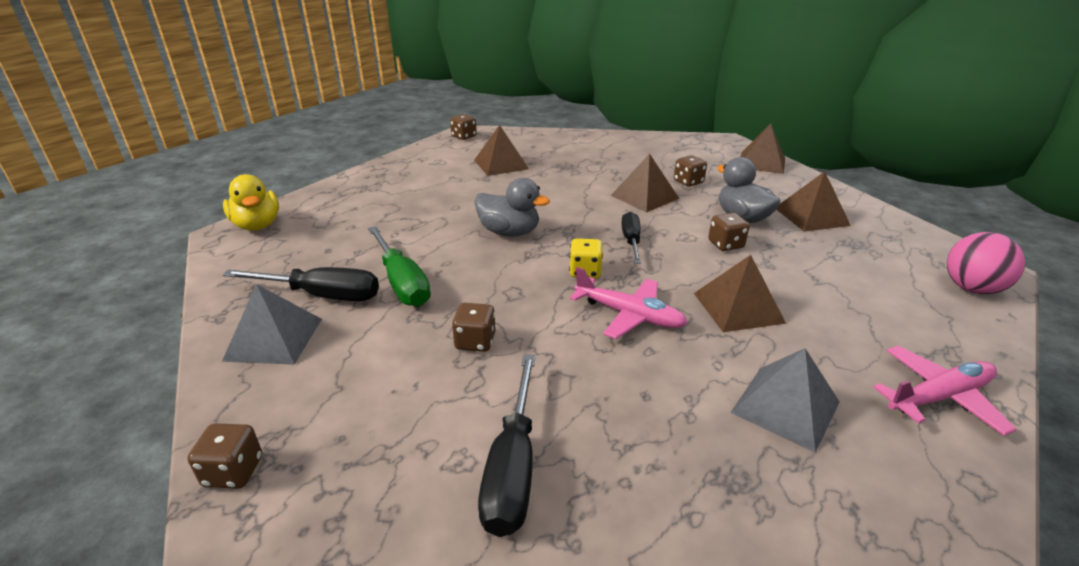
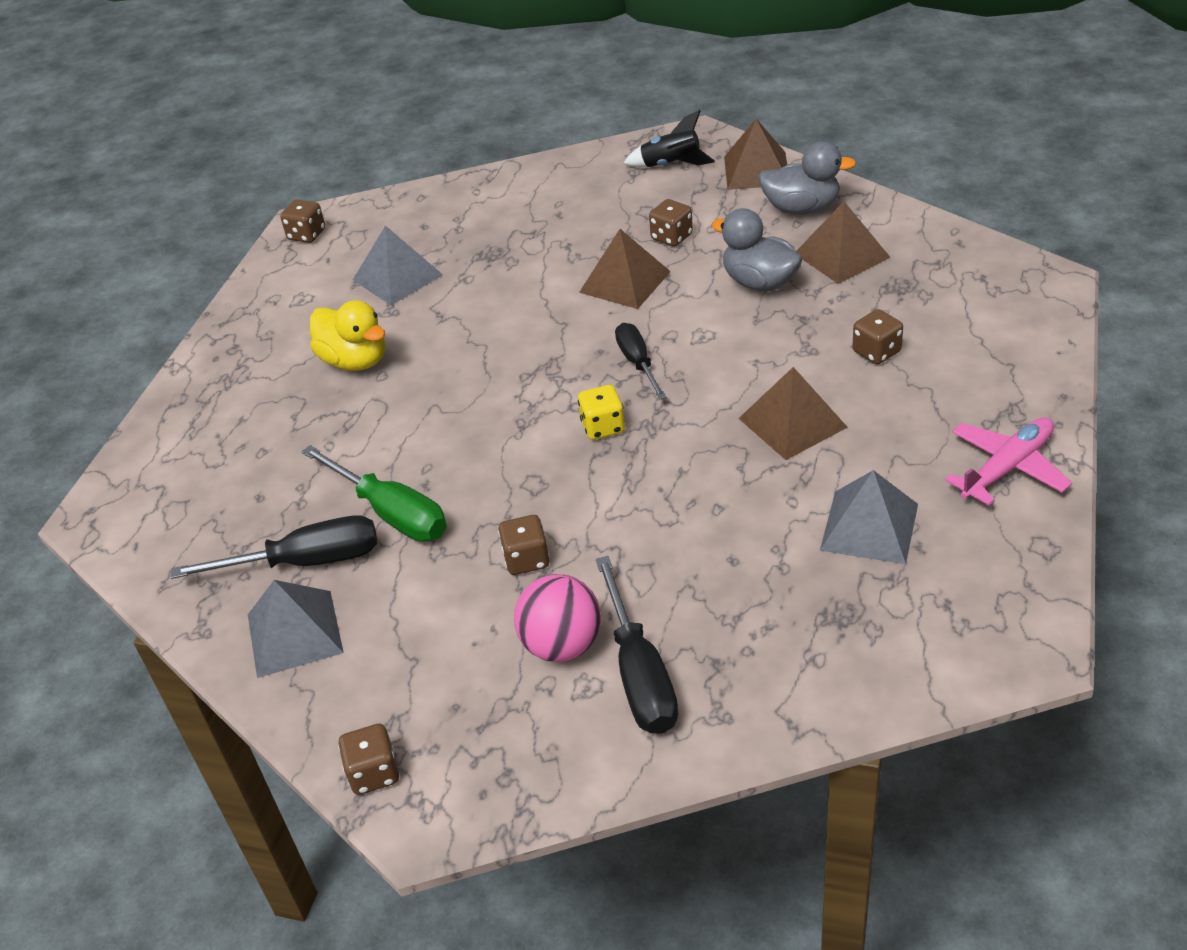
camera: 15 degrees left, 10 degrees up
yellow duck [223,174,279,231] -> yellow duck moved to [310,300,385,371]
brown pyramid [474,125,529,176] -> grey pyramid [353,225,443,305]
grey duck [474,178,550,237] -> grey duck moved to [758,141,856,215]
pink plane [570,267,687,339] -> none
brown dice [708,213,750,251] -> brown dice moved to [852,309,903,364]
pink ball [947,232,1025,294] -> pink ball moved to [514,574,601,662]
none -> black rocket [623,110,715,167]

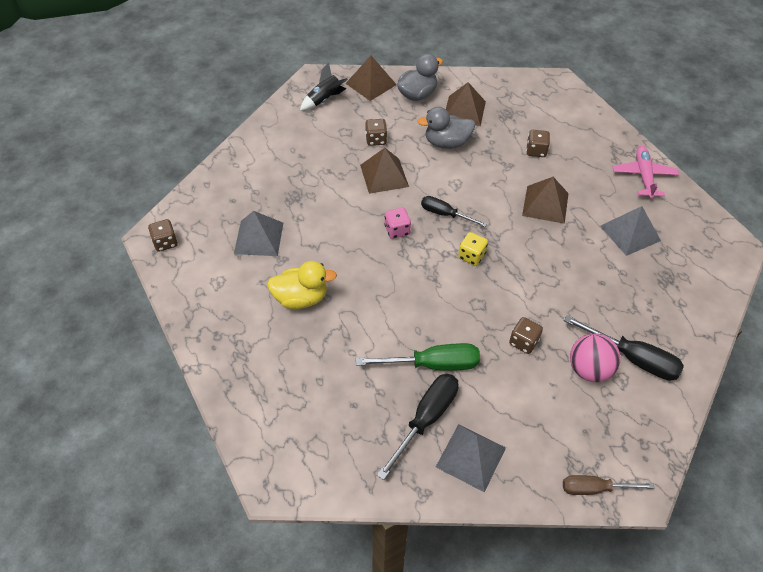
camera: 50 degrees left, 10 degrees up
brown dice [338,724,399,795] -> brown screwdriver [563,475,654,495]
none -> pink dice [384,208,411,239]

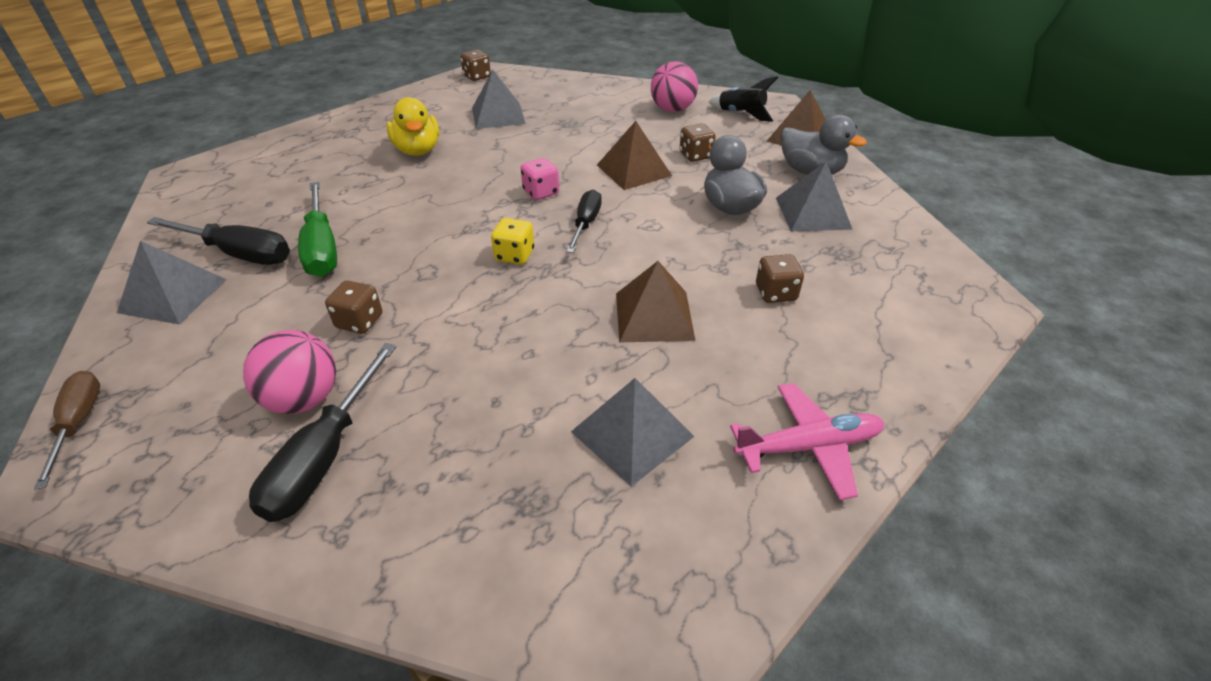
camera: 75 degrees right, 10 degrees down
brown pyramid [446,82,486,126] -> grey pyramid [776,161,853,231]
none -> pink ball [651,61,698,112]

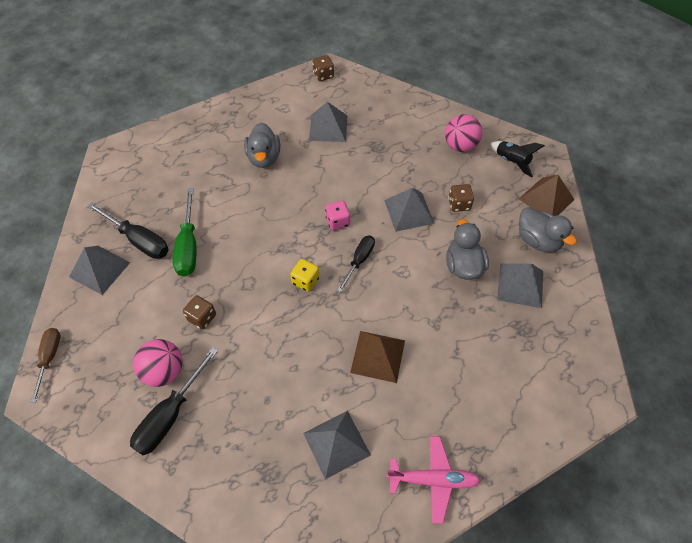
camera: 15 degrees right, 15 degrees up
yellow duck [386,97,439,156] -> grey duck [244,123,280,168]
brown pyramid [597,121,672,190] -> grey pyramid [384,188,435,232]
brown dice [756,254,804,303] -> none

